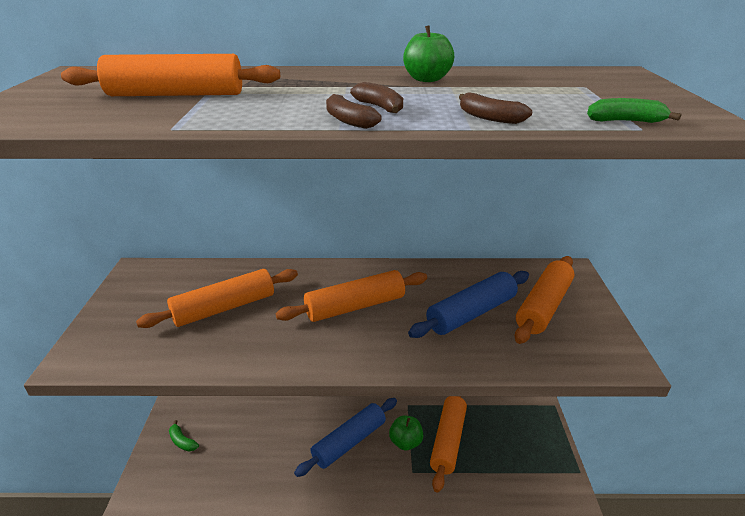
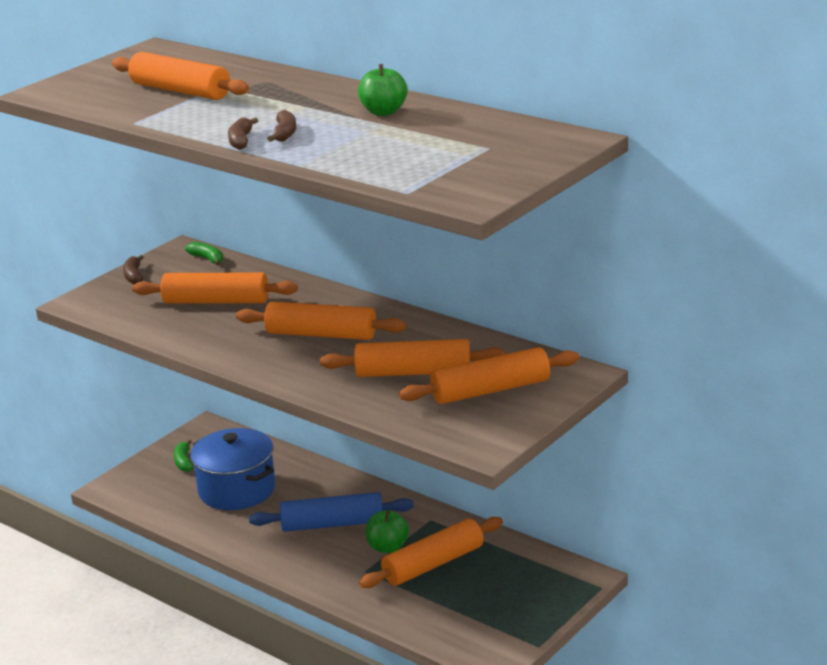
camera: 40 degrees right, 5 degrees down
blue rolling pin [408,271,529,338] -> orange rolling pin [320,339,506,377]
brown banana [459,92,532,124] -> brown banana moved to [123,255,143,284]
green banana [587,98,681,123] -> green banana moved to [185,242,223,265]
none -> blue pot [190,428,275,510]

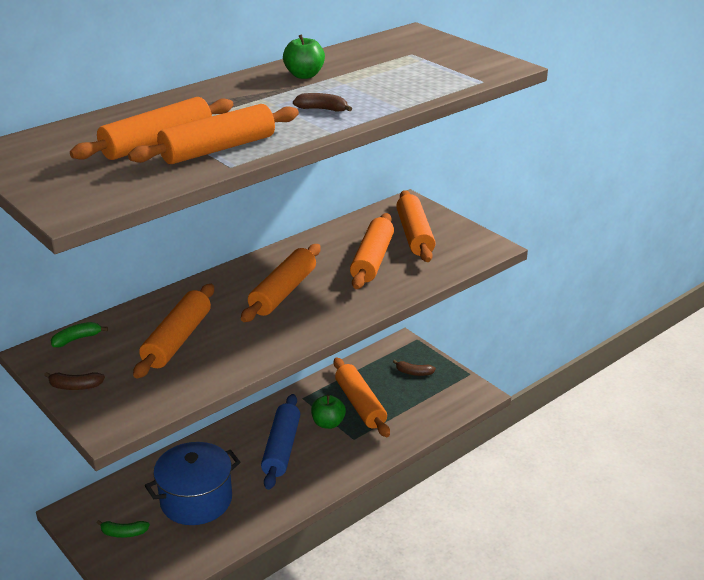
camera: 80 degrees left, 5 degrees up
brown banana [228,117,258,150] -> brown banana moved to [393,360,436,376]
none -> orange rolling pin [128,104,299,164]

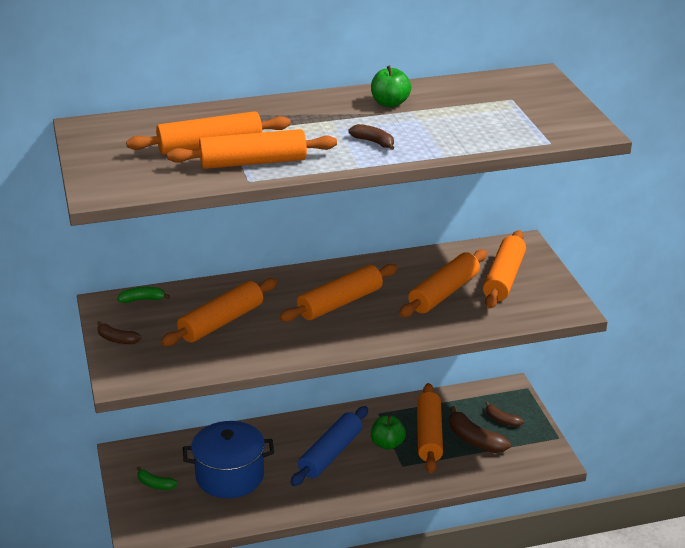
camera: 25 degrees right, 0 degrees up
none -> brown banana [449,406,511,453]

